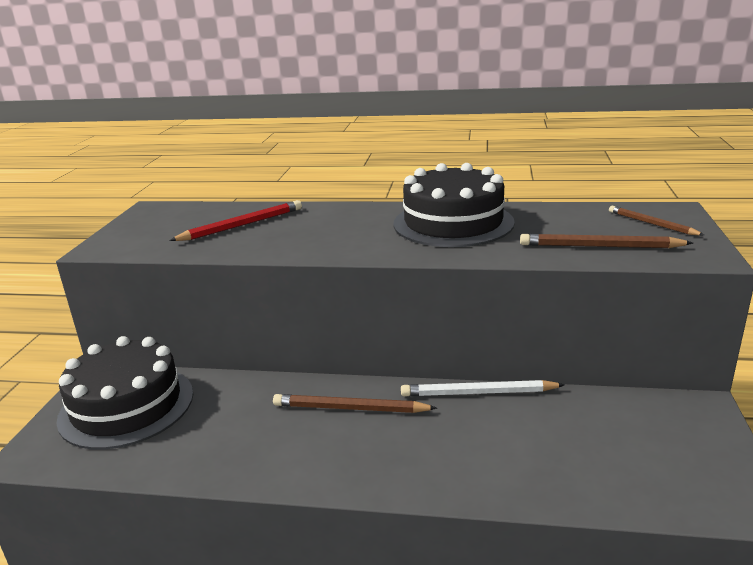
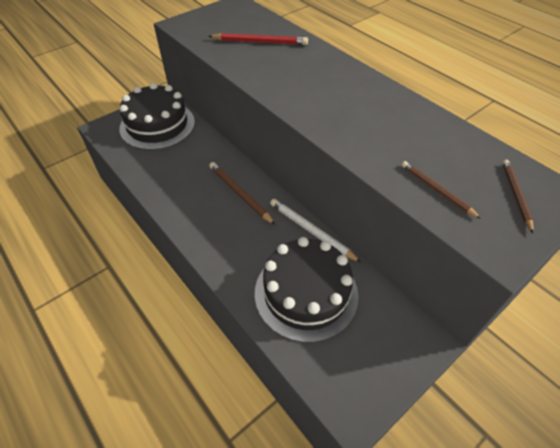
camera: 40 degrees right, 25 degrees up
black cake [394,163,515,247] -> black cake moved to [255,237,358,343]
brown pencil [520,234,693,248] -> brown pencil [401,161,481,219], size x0.67

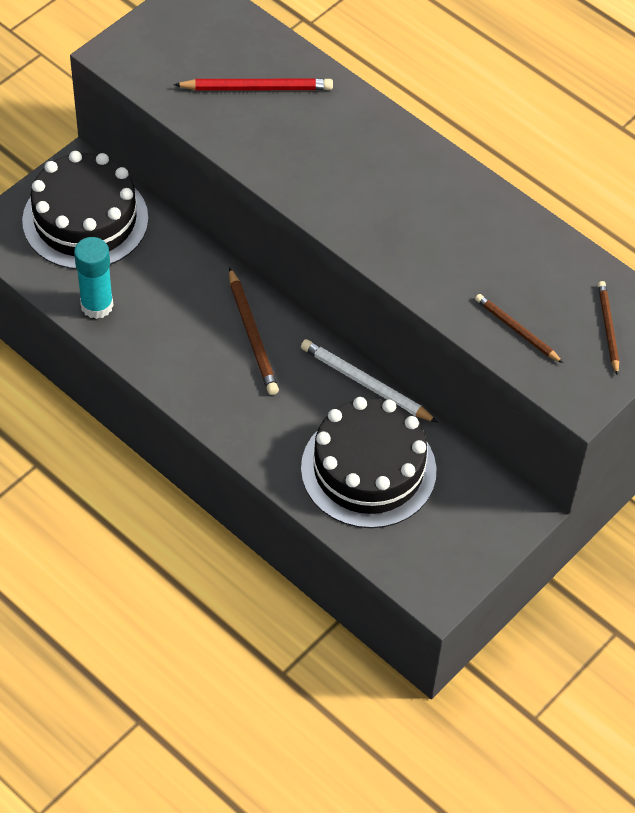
camera: 10 degrees left, 5 degrees up
brown pencil [209,162,275,225] -> brown pencil turned 150 degrees counterclockwise [229,267,279,395]
none -> turquoise glue stick [74,237,114,319]

